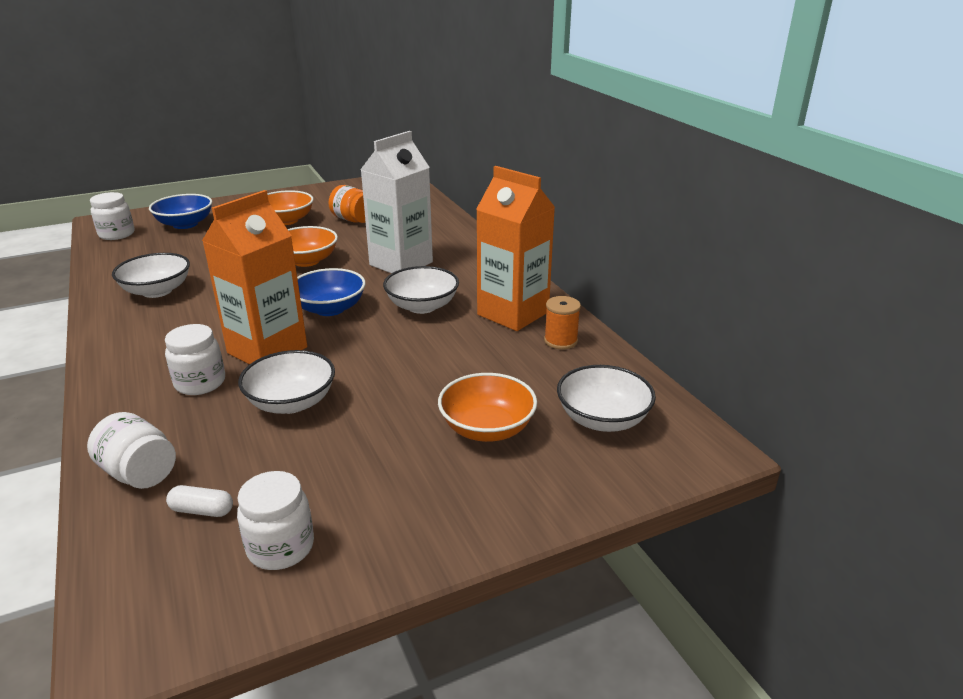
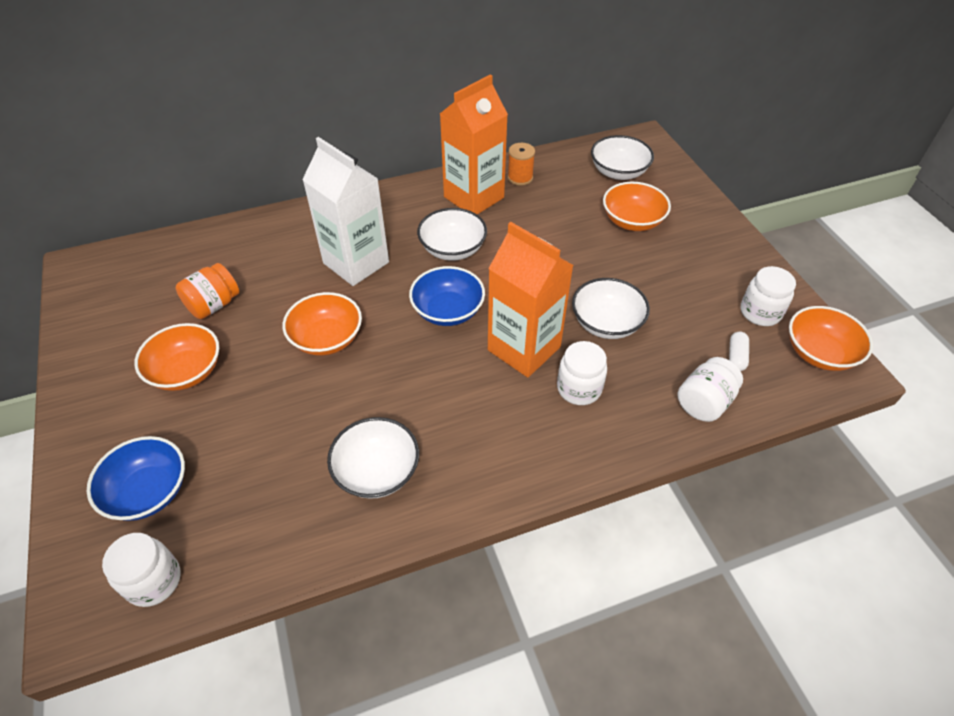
camera: 85 degrees left, 20 degrees up
none -> orange bowl [789,306,873,371]

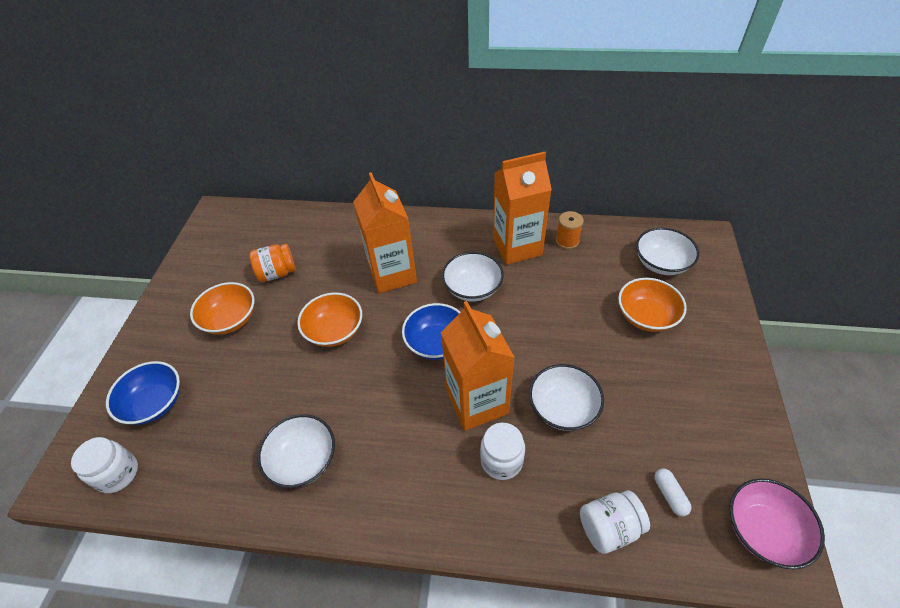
camera: 30 degrees right, 0 degrees up
white carton [302,137,389,286] -> orange carton [353,172,417,293]
white capsule [729,332,749,371] -> white capsule turned 60 degrees counterclockwise [654,469,692,516]
white jar [741,266,796,326] -> none
orange bowl [789,306,873,371] -> pink bowl [729,479,825,569]

